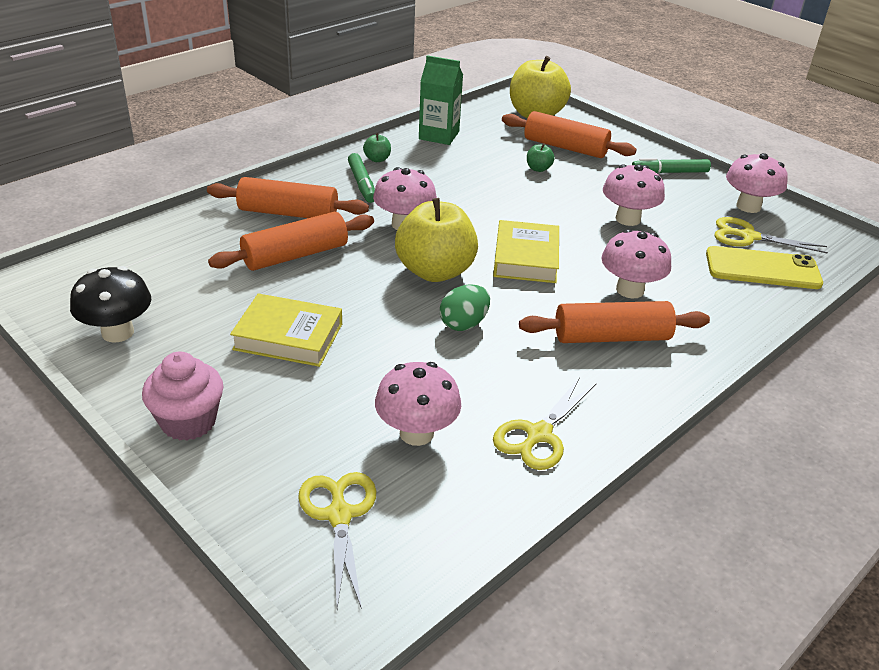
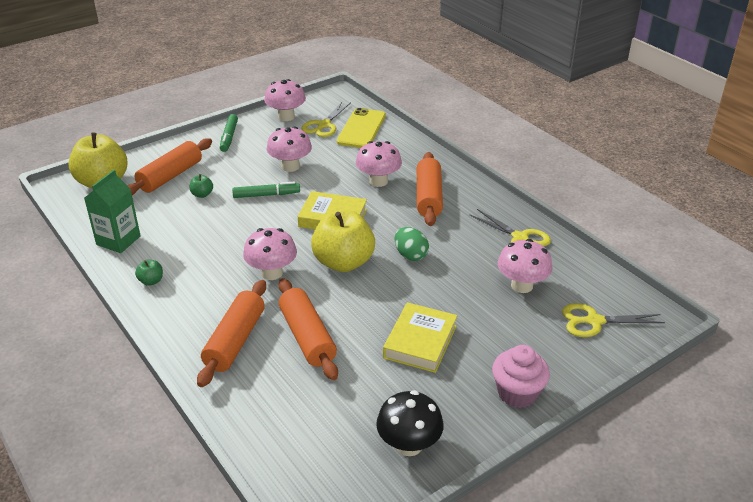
camera: 80 degrees left, 0 degrees up
green marker [348,153,375,203] -> green marker moved to [232,182,300,198]

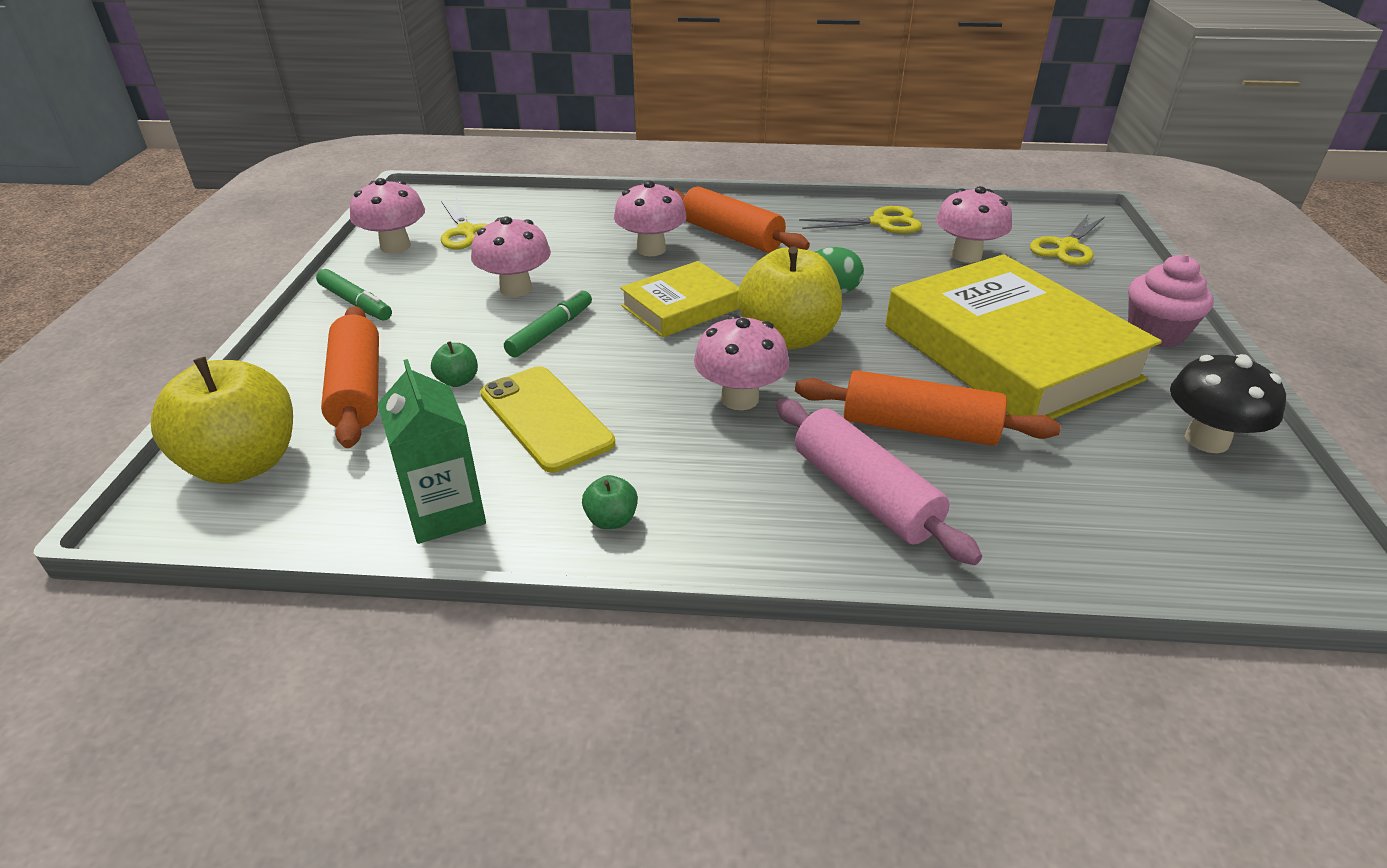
camera: 50 degrees left, 0 degrees up
orange rolling pin [197,280,266,387] -> pink rolling pin [776,398,982,565]
yellow phone [337,108,386,148] -> yellow phone moved to [480,366,615,473]
yellow book [383,302,457,373] -> yellow book [886,254,1162,419], size x1.94

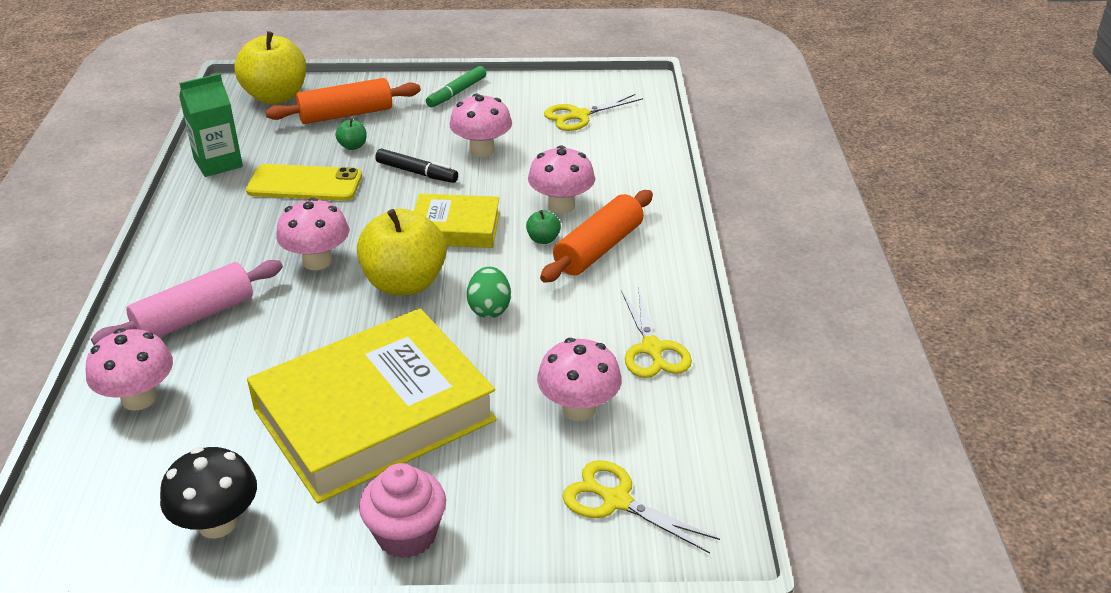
camera: 85 degrees right, 0 degrees up
pink mushroom [350,178,425,253] -> pink mushroom moved to [86,328,173,411]
yellow phone [480,366,615,473] -> yellow phone turned 45 degrees clockwise [246,164,362,201]
green marker [504,289,592,357] -> black marker [375,149,458,183]
green apple [582,475,638,529] -> green apple moved to [526,210,561,244]
yellow book [620,261,740,337] -> yellow book turned 45 degrees counterclockwise [414,194,500,248]
orange rolling pin [795,370,1061,446] -> none

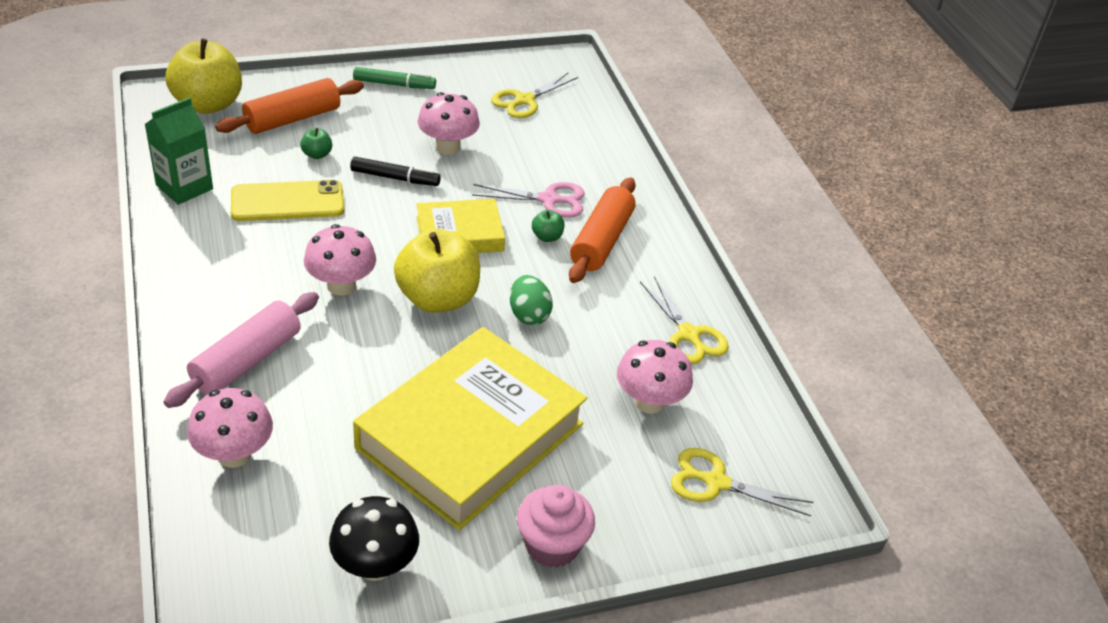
camera: 20 degrees left, 5 degrees up
green marker [426,66,486,107] -> green marker turned 105 degrees counterclockwise [353,67,436,89]
pink mushroom [528,145,595,214] -> pink scissors [472,182,585,217]

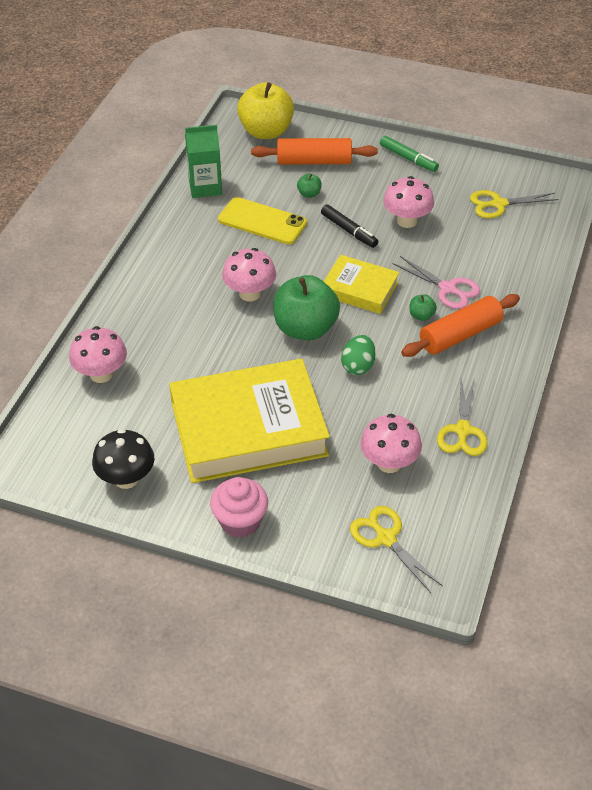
camera: 40 degrees right, 5 degrees up
pink rolling pin [164,292,319,408] -> none
yellow apple [394,229,480,313] -> green apple [273,275,340,341]

